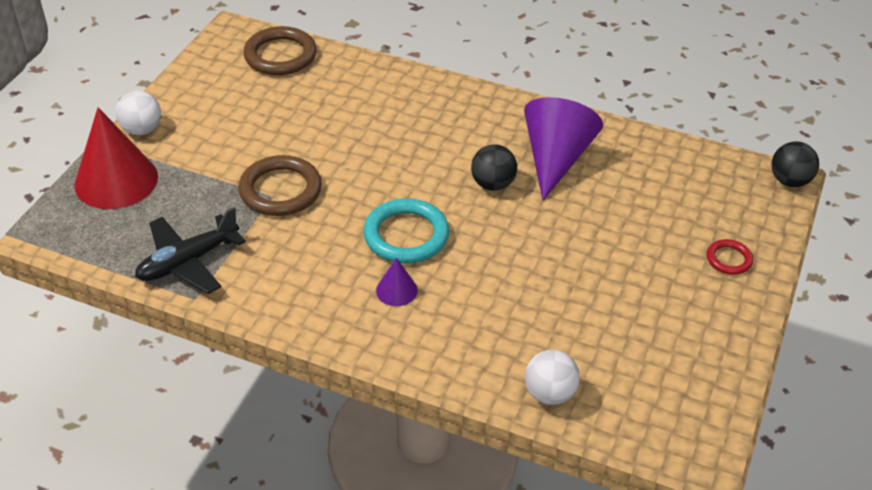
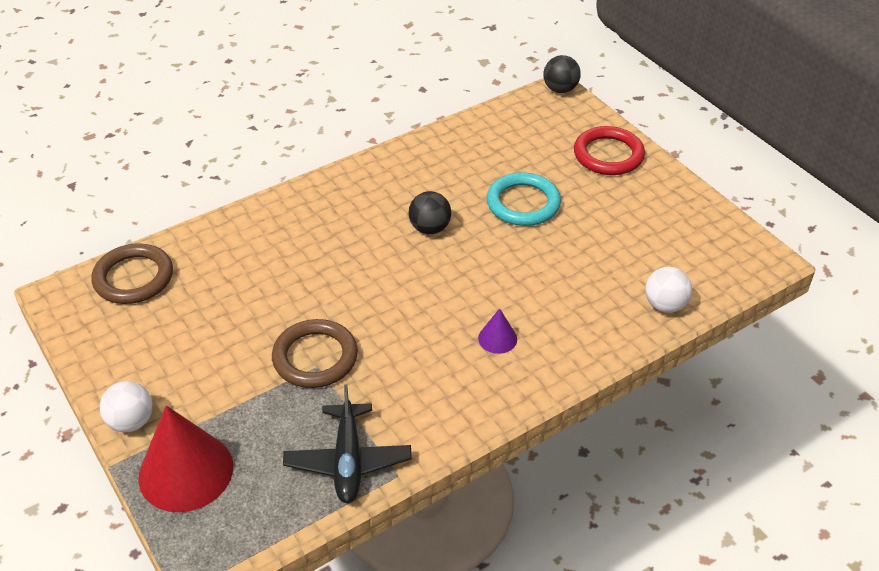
camera: 55 degrees left, 0 degrees up
turquoise ring [364,198,449,263] -> turquoise ring moved to [487,172,561,226]
purple cone [524,97,603,200] -> none
red ring [707,239,753,275] -> red ring [574,126,645,175], size x1.89

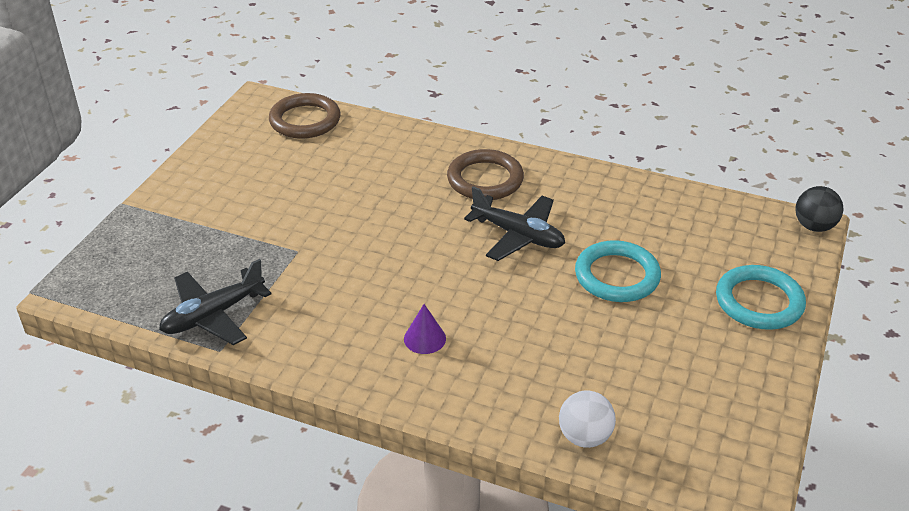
camera: 55 degrees right, 5 degrees down
white ball [99,381,153,432] -> none
red cone [138,406,233,512] -> none
brown ring [272,319,358,388] -> brown ring moved to [447,149,524,200]
black ball [409,191,451,234] -> black plane [464,186,565,261]
red ring [574,126,645,175] -> turquoise ring [716,265,806,330]

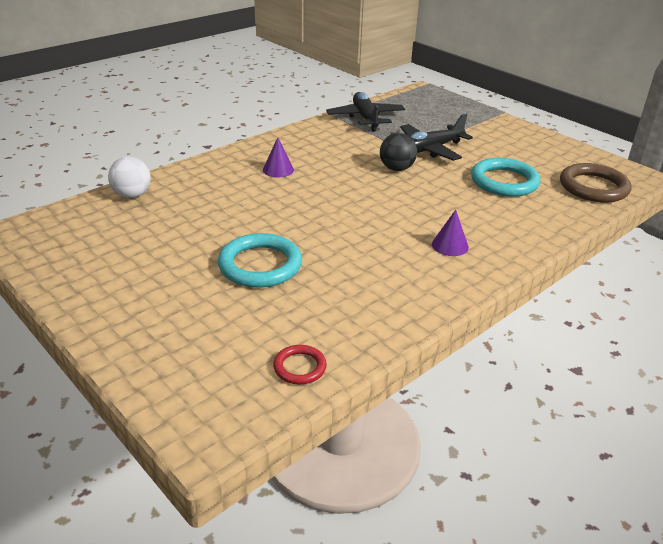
camera: 115 degrees right, 5 degrees down
brown ring [447,149,524,200] -> purple cone [432,210,469,256]
black plane [464,186,565,261] -> black plane moved to [400,114,473,161]
turquoise ring [716,265,806,330] -> turquoise ring moved to [471,158,540,197]
black ball [795,186,844,232] -> black ball moved to [380,133,417,171]
none -> red ring [273,345,327,384]

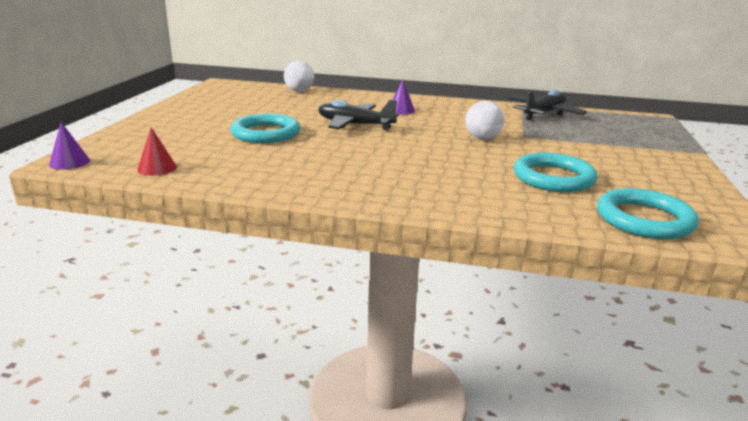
camera: 55 degrees right, 10 degrees down
red ring [273,345,327,384] -> red cone [137,127,177,176]
black ball [380,133,417,171] -> white ball [465,101,504,140]
black plane [400,114,473,161] -> black plane moved to [318,100,399,131]
purple cone [432,210,469,256] -> purple cone moved to [49,122,90,170]
brown ring [560,163,631,203] -> turquoise ring [597,188,699,239]

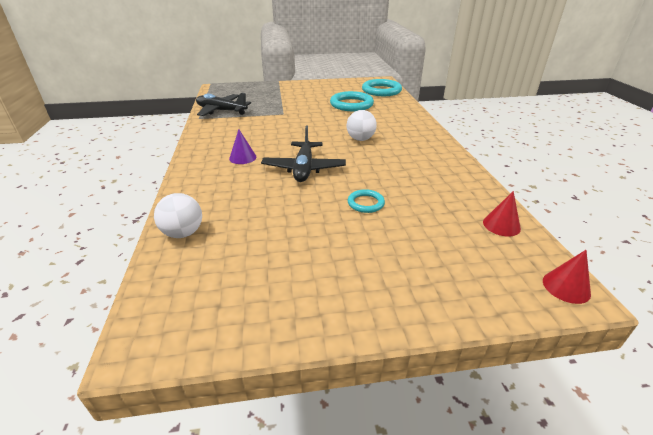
camera: 110 degrees left, 10 degrees up
purple cone [49,122,90,170] -> red cone [543,250,591,304]
turquoise ring [231,114,300,143] -> turquoise ring [348,189,385,213], size x0.53
white ball [465,101,504,140] -> white ball moved to [346,110,377,141]

